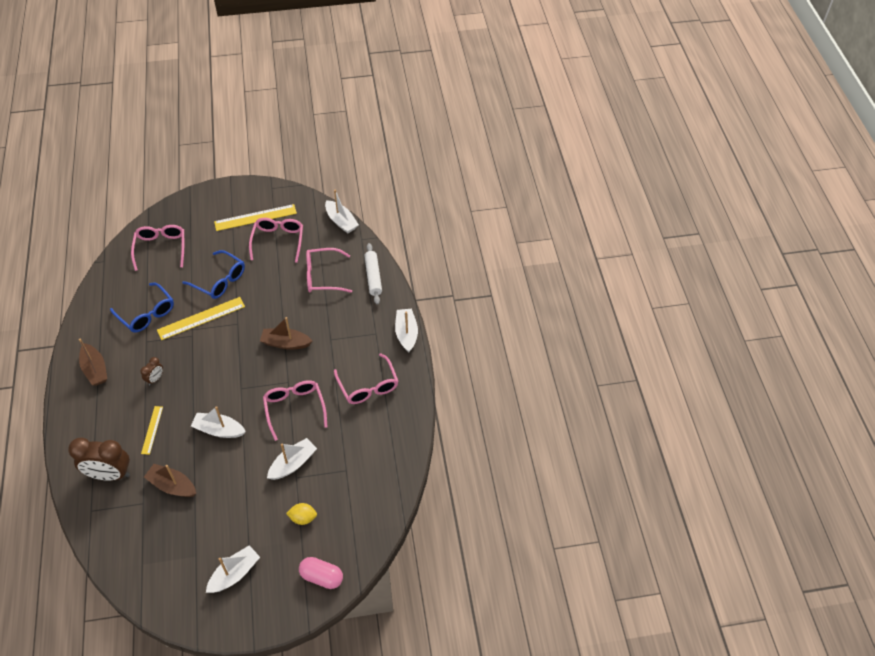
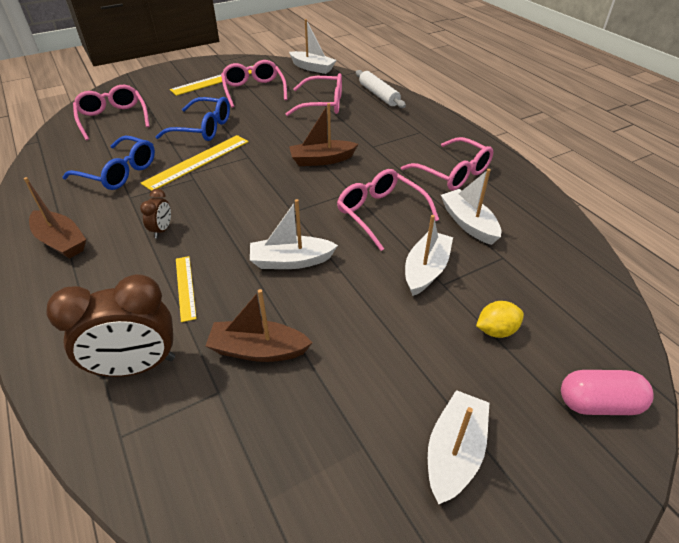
camera: 20 degrees left, 10 degrees down
pink glasses [306,248,352,293] -> pink glasses turned 150 degrees counterclockwise [286,73,342,116]
white boat [395,309,418,352] -> white boat moved to [441,169,501,245]

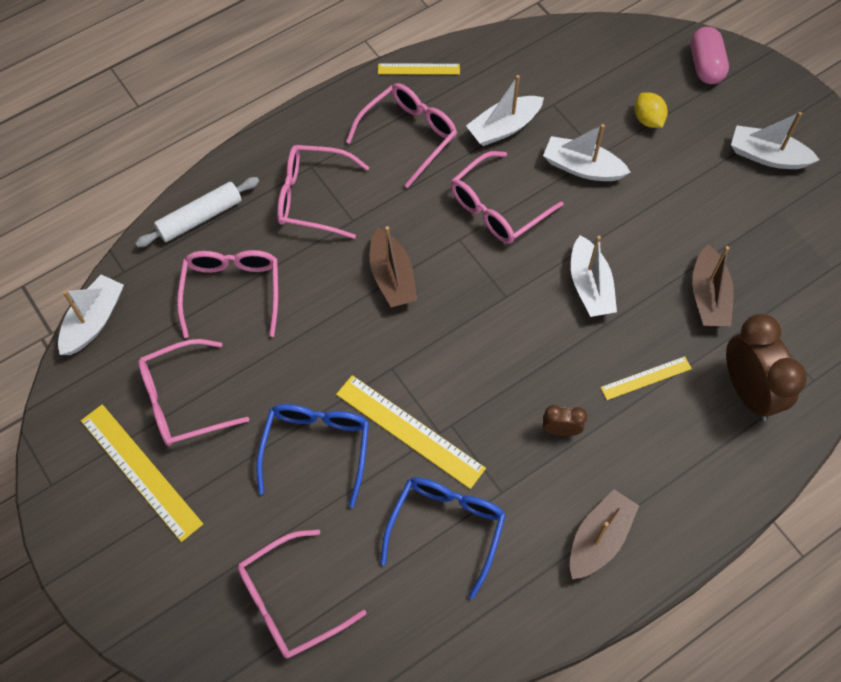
camera: 95 degrees left, 20 degrees up
none -> pink glasses [277,145,370,239]
none -> yellow ruler [378,63,460,75]

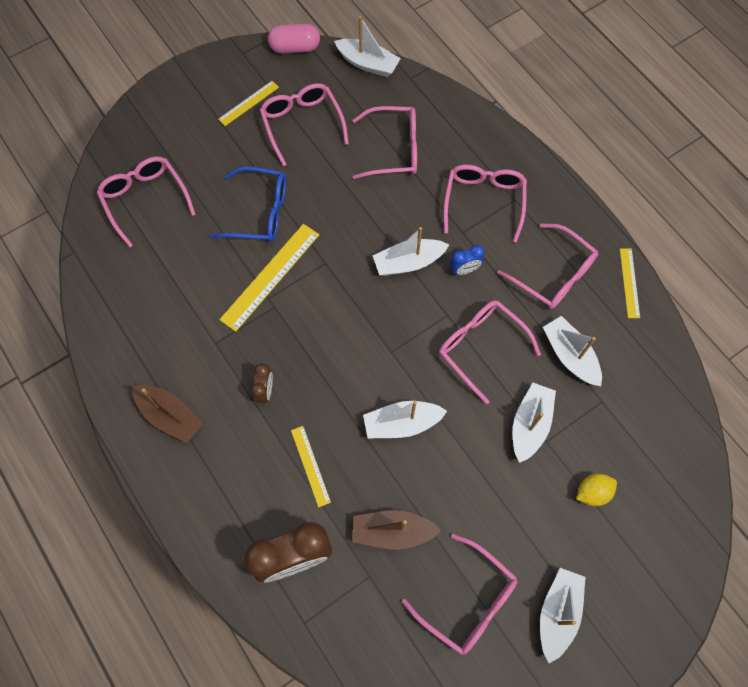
camera: 90 degrees right, 5 degrees up
yellow ruler [81,404,203,542] -> yellow ruler [218,81,279,126], size x0.57
white rolling pin [135,177,259,247] -> none
brown boat [370,226,417,307] -> white boat [373,227,449,276]
blue glasses [380,477,506,599] -> none
pink capsule [691,27,729,84] -> pink capsule moved to [268,24,320,53]
none -> pink glasses [402,534,517,655]
none -> blue clock [450,245,484,275]

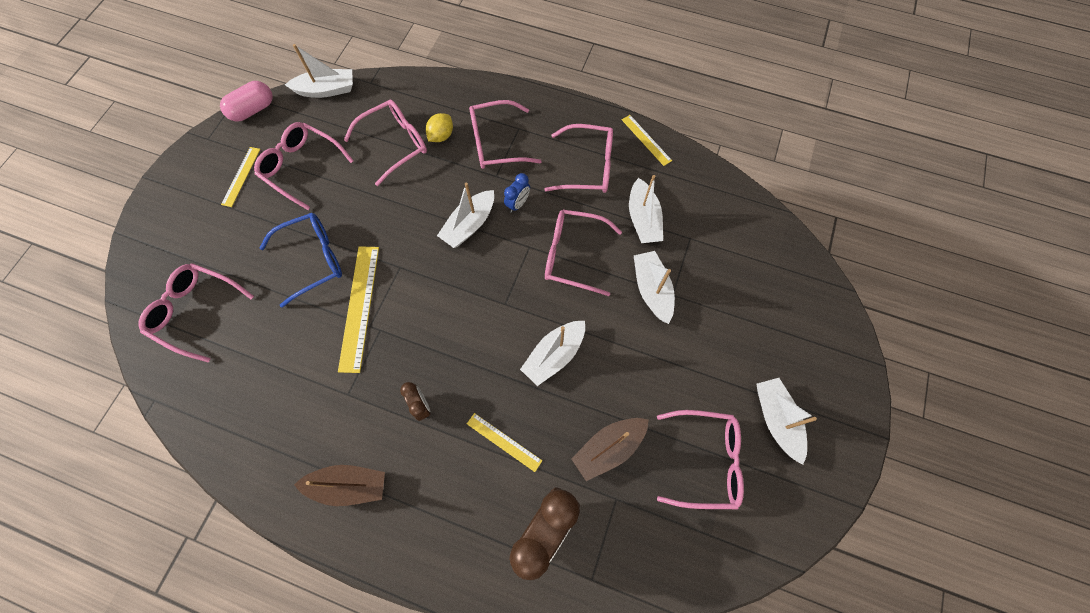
camera: 35 degrees left, 0 degrees up
pink glasses [443,165,527,242] -> pink glasses turned 75 degrees counterclockwise [469,100,542,169]
white boat [543,316,602,386] -> white boat turned 120 degrees counterclockwise [629,175,663,243]
yellow lemon [576,474,617,506] -> yellow lemon moved to [426,113,453,142]

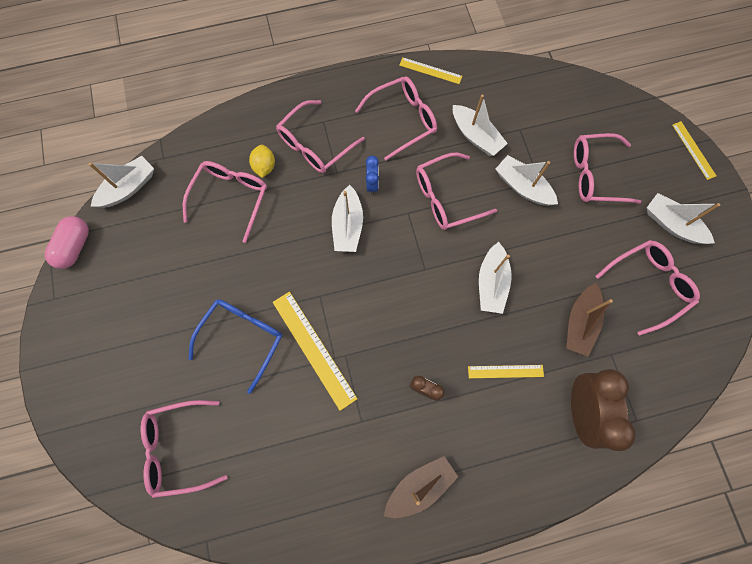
camera: 35 degrees left, 5 degrees up
yellow ruler [221,147,260,207] -> yellow ruler moved to [672,121,716,180]
pink glasses [254,122,354,210] -> pink glasses moved to [574,133,641,204]

